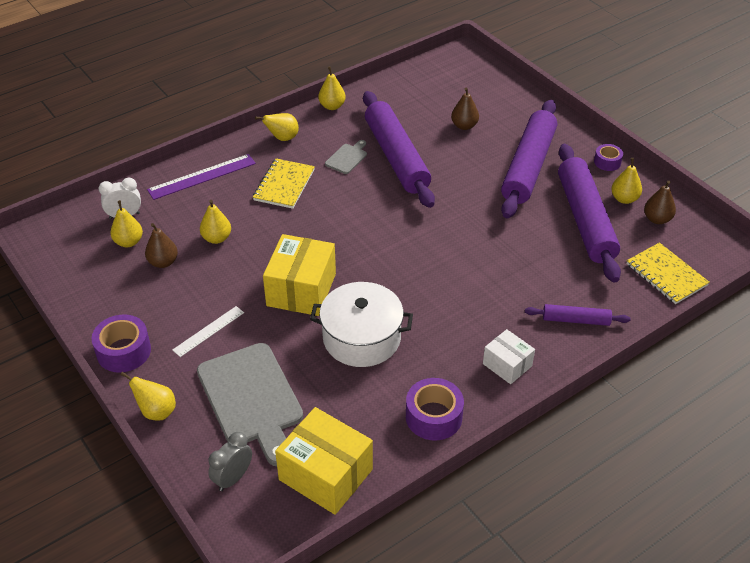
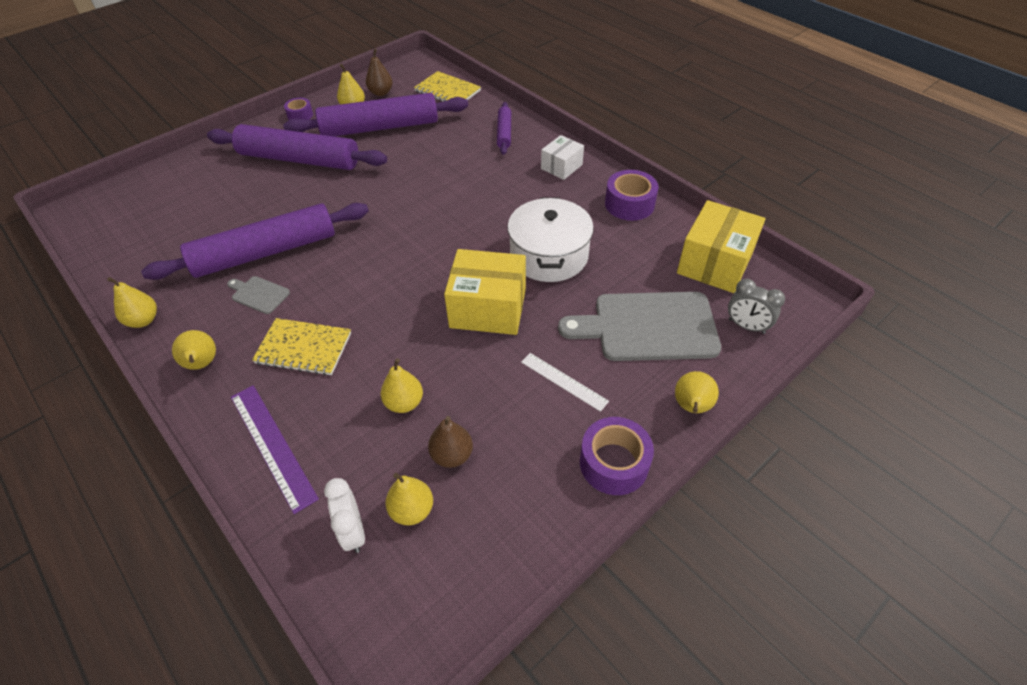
camera: 95 degrees left, 5 degrees up
grey cutting board [197,343,303,466] -> grey cutting board turned 150 degrees counterclockwise [558,292,721,361]
brown pear [451,87,479,130] -> none
yellow notebook [627,242,710,304] -> yellow notebook turned 75 degrees clockwise [414,71,481,102]

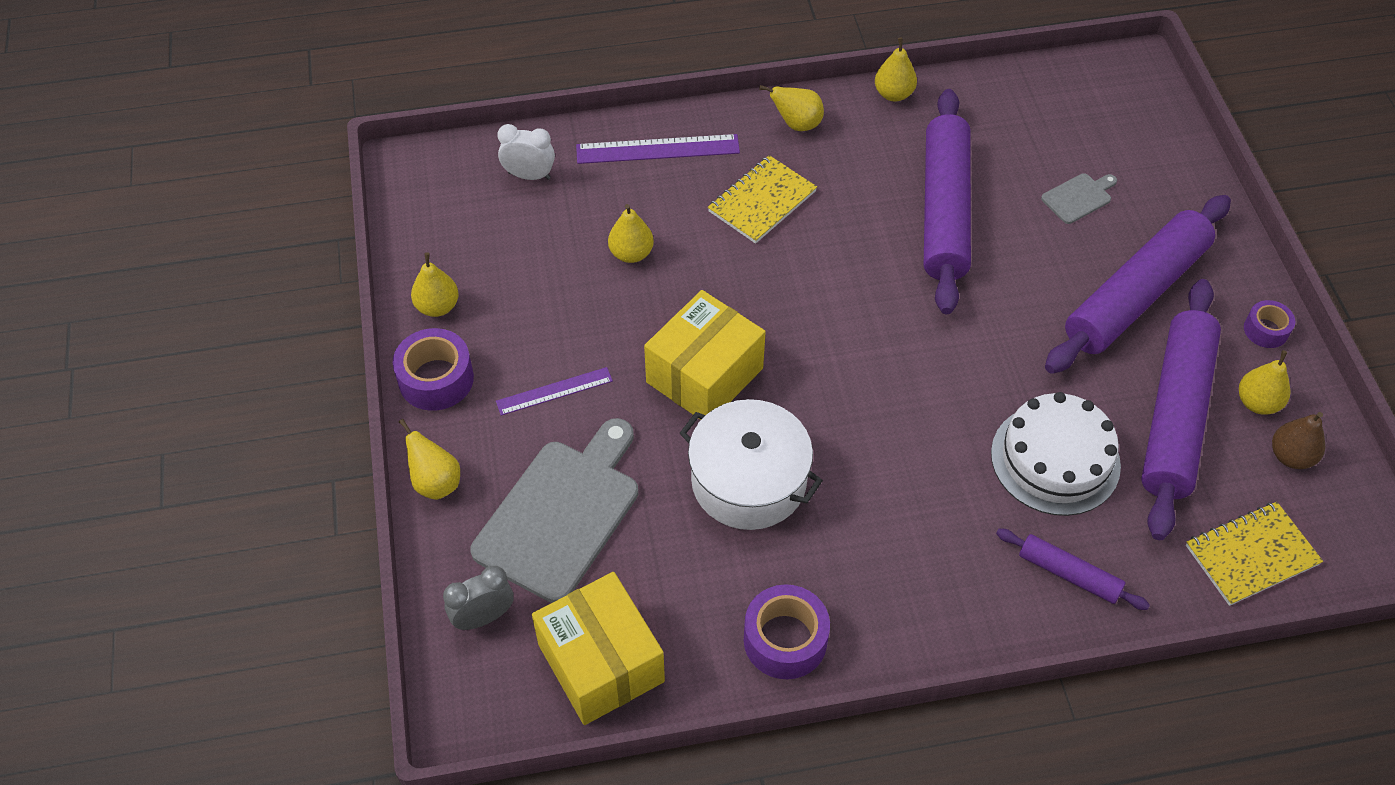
camera: 120 degrees right, 5 degrees up
grey cutting board [227,276,290,314] -> grey cutting board moved to [1041,173,1117,224]
yellow pear [385,473,433,525] -> yellow pear moved to [411,253,459,317]
brown pear [428,416,473,468] -> none
white ruler [521,353,609,412] -> purple ruler [496,367,613,416]
white box [541,135,584,180] -> none
none -> white cake [991,392,1121,516]

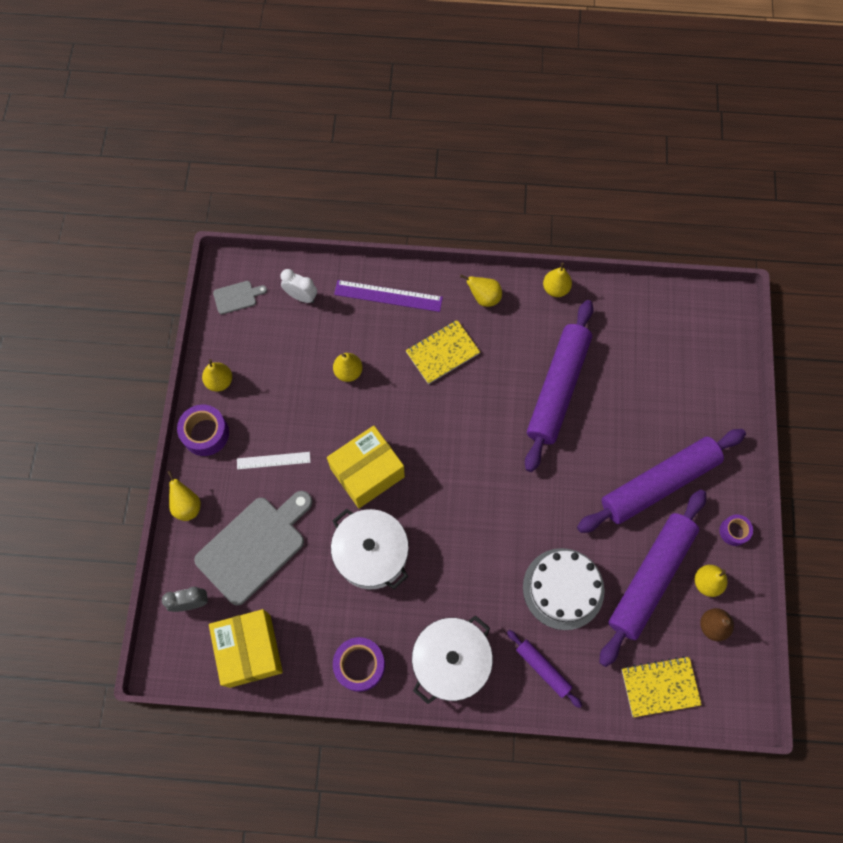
camera: 15 degrees right, 15 degrees up
purple ruler [496,367,613,416] -> white ruler [237,452,311,470]
grey cutting board [1041,173,1117,224] -> grey cutting board moved to [213,281,267,314]
none -> white pot [412,615,493,704]

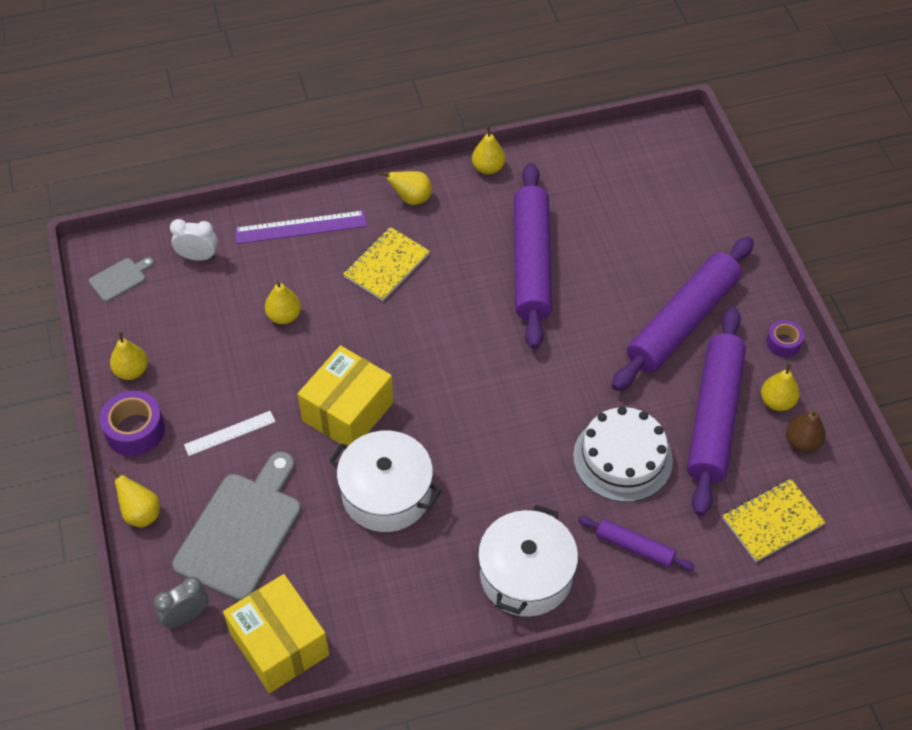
camera: 20 degrees left, 15 degrees down
purple tape [333,637,385,692] -> none

